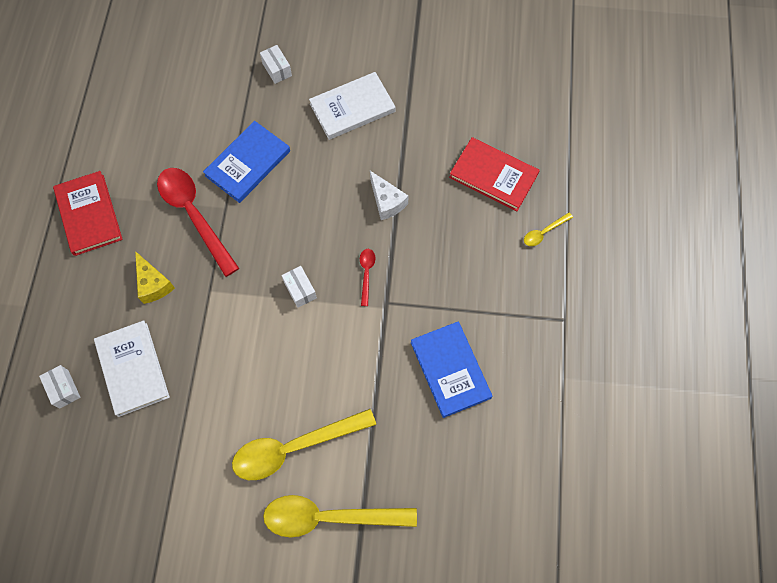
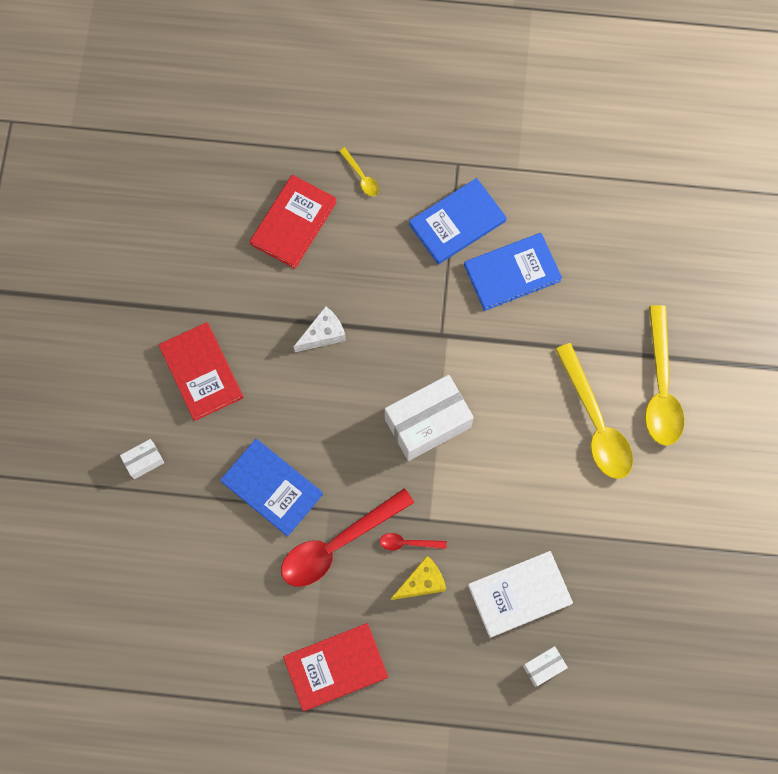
camera: 90 degrees left, 5 degrees up
white box [281,266,317,308] -> white box [385,375,474,461], size x2.13
white book [309,72,395,140] -> red book [159,322,243,421]
red spoon [360,249,375,306] -> red spoon moved to [380,533,447,551]
none -> blue book [409,178,507,264]

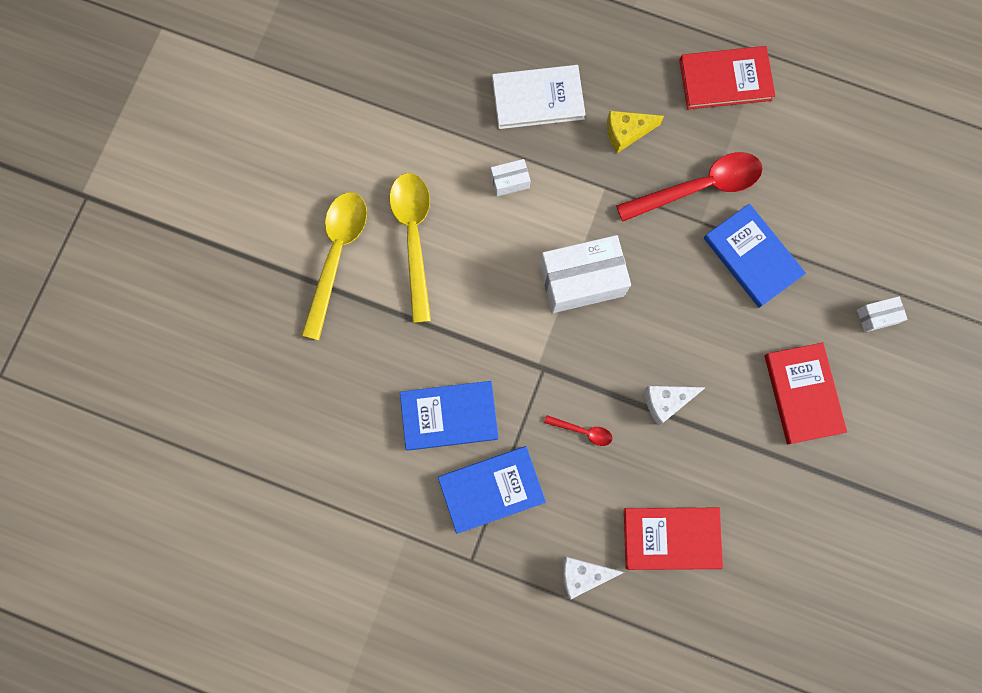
camera: 165 degrees left, 5 degrees up
red book [250,175,337,269] -> red book turned 45 degrees clockwise [624,508,723,570]
yellow spoon [339,147,379,196] -> white cheese [563,556,624,599]
red spoon [380,533,447,551] -> red spoon moved to [544,415,613,446]
white box [523,646,568,687] -> white box moved to [491,159,531,196]

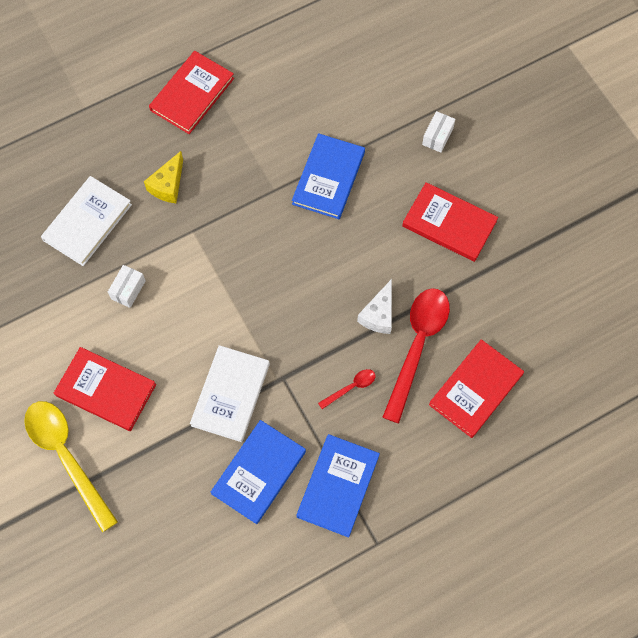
camera: 50 degrees left, 10 degrees down
yellow spoon [389,173,431,323] -> red book [54,347,156,431]
white box [540,235,631,313] -> none
white cheese [563,556,624,599] -> none
red spoon [616,152,763,222] -> red spoon moved to [382,288,450,423]
blue book [704,204,806,308] -> blue book turned 75 degrees counterclockwise [292,133,365,219]
none -> white book [190,345,270,442]

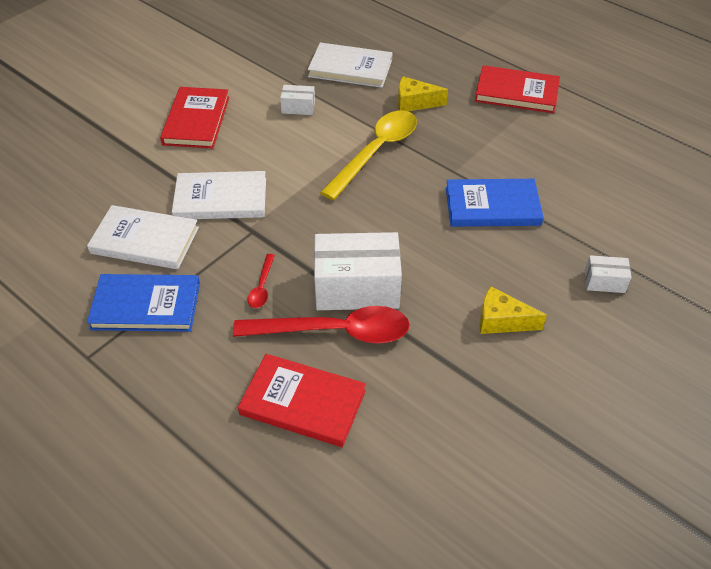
camera: 70 degrees right, 20 degrees down
yellow spoon [24,401,118,532] -> yellow spoon moved to [320,111,417,200]
blue book [211,420,306,524] -> white book [87,205,199,269]
red spoon [318,369,376,409] -> red spoon turned 60 degrees clockwise [248,254,275,308]
white cheese [357,279,392,334] -> white box [314,232,402,310]
red book [402,182,498,262] -> yellow cheese [480,286,547,334]

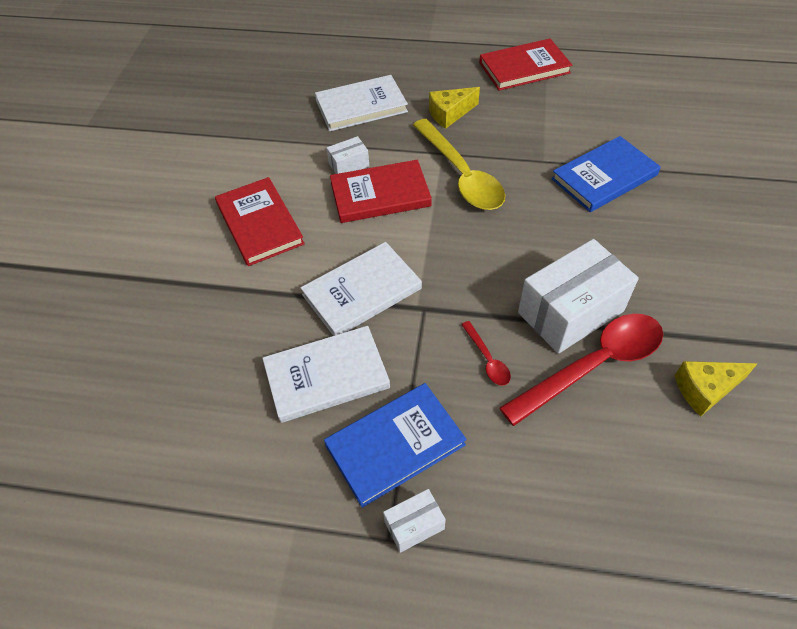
camera: 30 degrees left, 5 degrees up
red book [238,354,366,447] -> red book moved to [330,160,432,223]
yellow spoon [320,111,417,200] -> yellow spoon turned 150 degrees clockwise [413,119,505,210]
yellow cheese [480,286,547,334] -> yellow cheese moved to [675,361,757,416]
white box [585,255,632,293] -> white box moved to [383,489,446,553]

